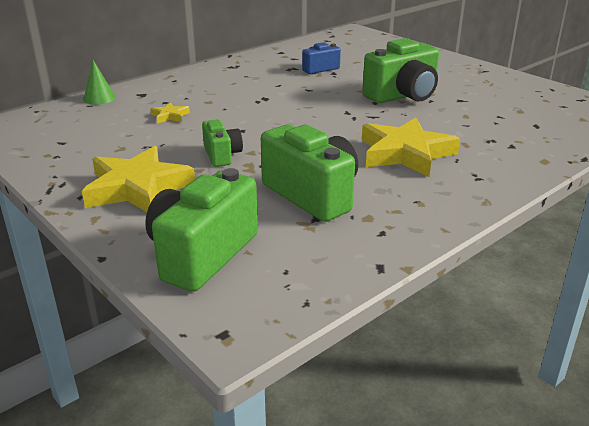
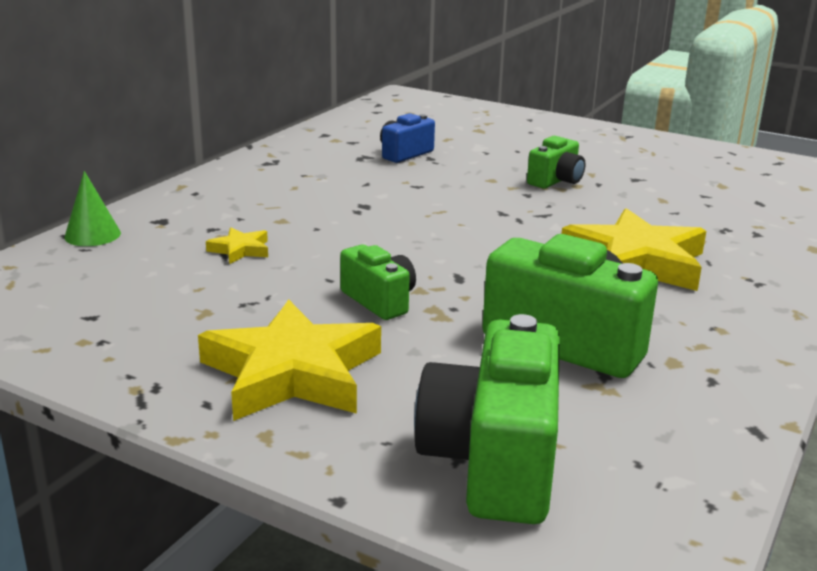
camera: 20 degrees left, 5 degrees down
green camera [362,38,439,103] -> green camera [527,136,585,188], size x0.55

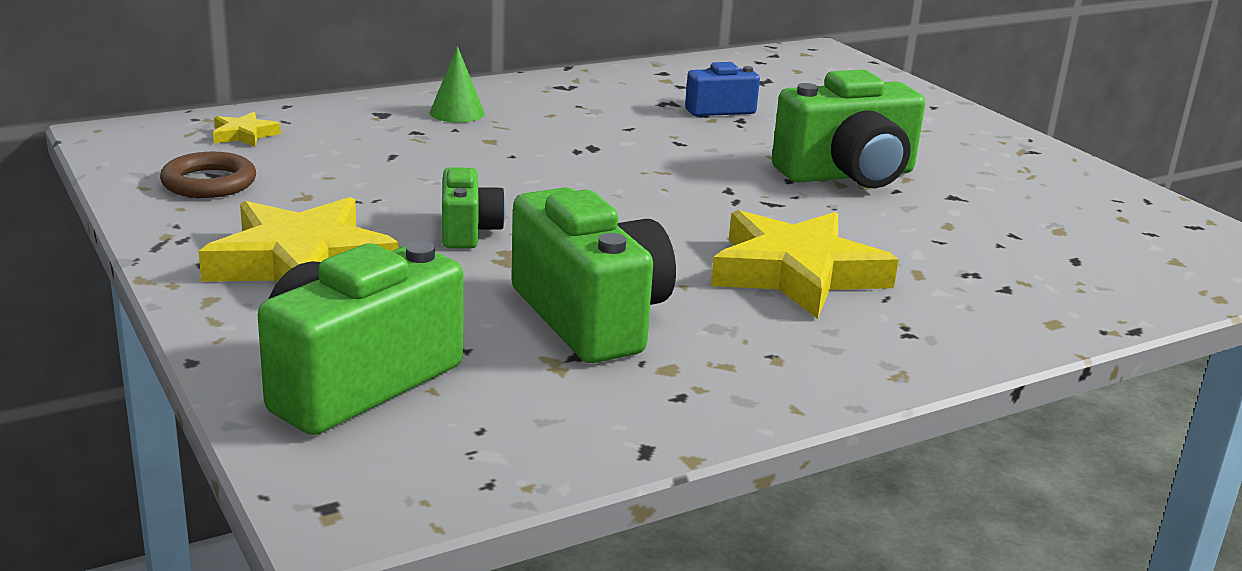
camera: 30 degrees right, 0 degrees up
green cone [64,171,121,246] -> green cone moved to [430,46,485,123]
yellow star [206,227,268,264] -> yellow star moved to [213,112,281,147]
green camera [527,136,585,188] -> green camera [772,70,925,188], size x1.83
none -> brown ring [160,152,256,198]

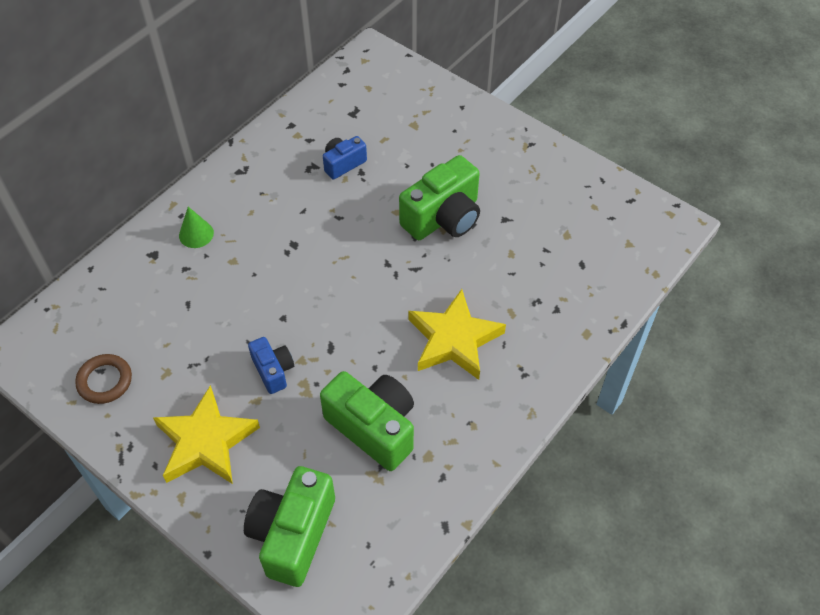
camera: 20 degrees left, 30 degrees up
yellow star [213,112,281,147] -> none
green camera [442,167,506,248] -> blue camera [248,337,294,394]

